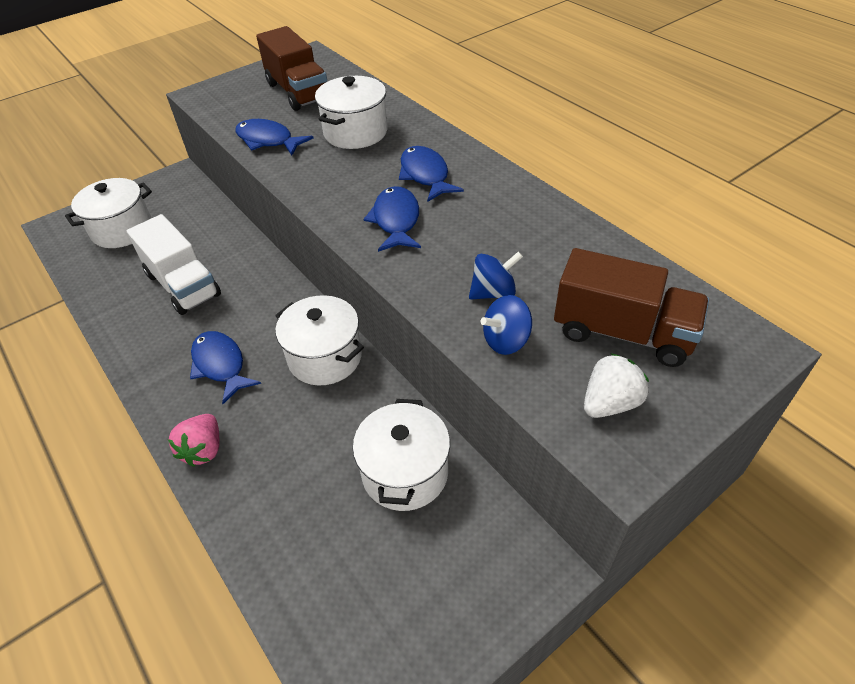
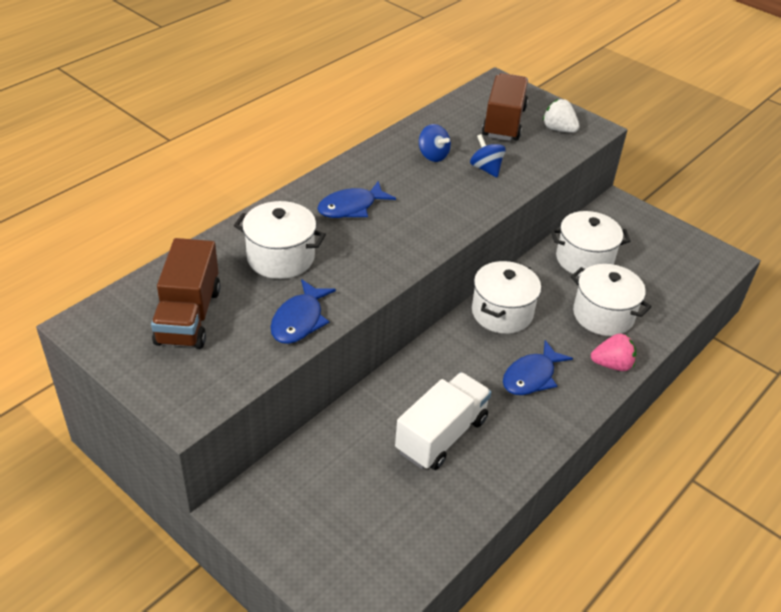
camera: 105 degrees left, 5 degrees down
white pot [65,178,152,248] -> white pot moved to [571,264,652,336]
brown truck [256,26,327,111] -> brown truck turned 135 degrees clockwise [151,238,221,349]
blue fish [363,186,421,252] -> none
blue spinning top [480,295,532,355] -> blue spinning top moved to [419,124,451,162]

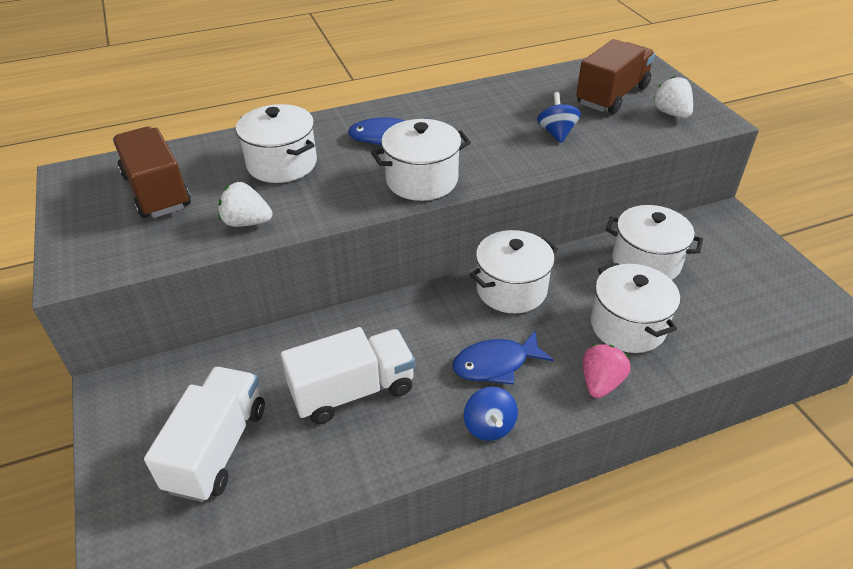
camera: 30 degrees right, 0 degrees up
brown truck [151,238,221,349] -> brown truck turned 120 degrees clockwise [113,126,191,218]
blue fish [270,279,336,344] -> white strawberry [218,182,272,227]
blue spinning top [419,124,451,162] -> blue spinning top moved to [464,387,518,441]
pink strawberry [591,334,636,371] -> pink strawberry turned 90 degrees counterclockwise [583,344,630,398]
none -> white truck [144,367,265,502]
none -> white pot [371,119,471,201]

